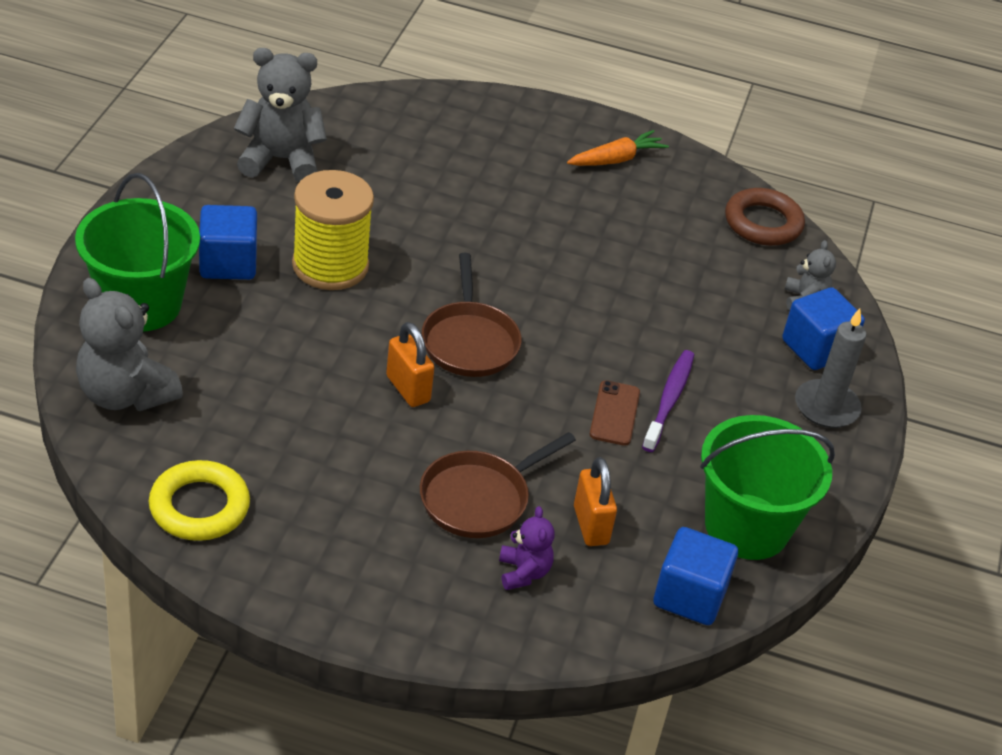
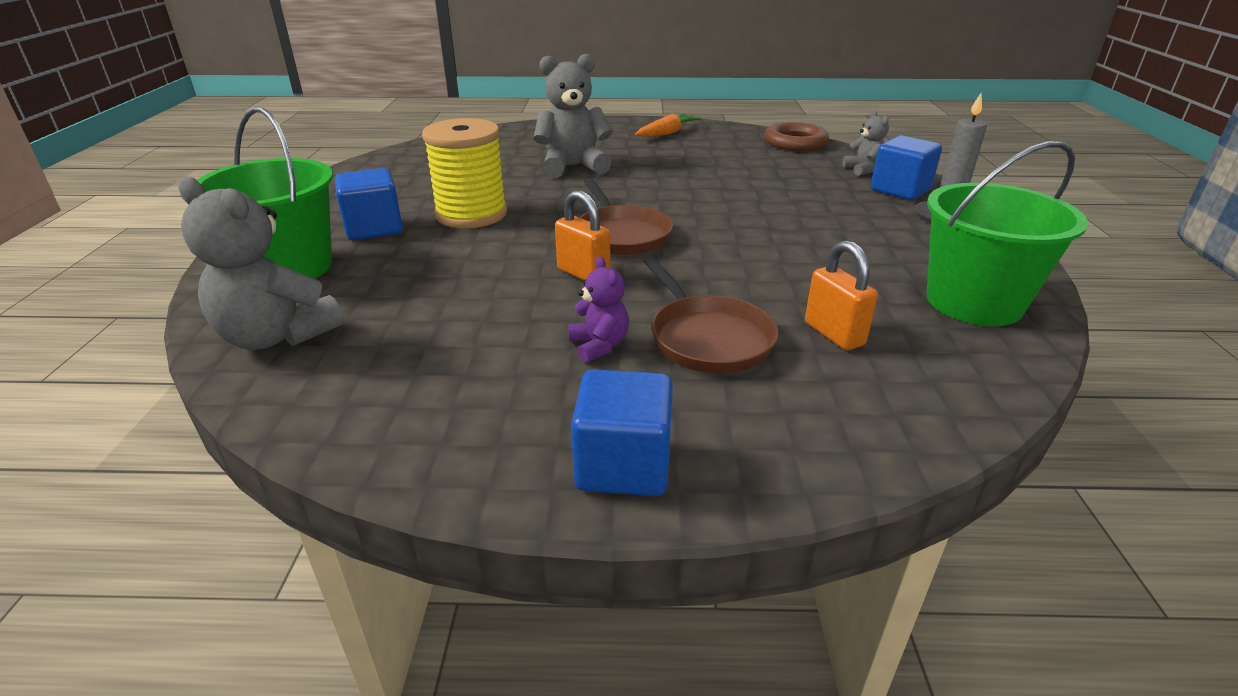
camera: 10 degrees left, 10 degrees down
yellow ring [149,460,250,541] -> none
grey teddy bear [234,48,327,182] -> grey teddy bear moved to [534,54,613,178]
brown pan [420,432,576,538] -> brown pan turned 60 degrees counterclockwise [643,256,778,373]
purple teddy bear [499,506,554,590] -> purple teddy bear moved to [568,256,629,363]
brown phone [590,380,640,446] -> none
purple toothbrush [642,350,694,452] -> none
blue cube [653,527,738,625] -> blue cube moved to [571,369,673,496]

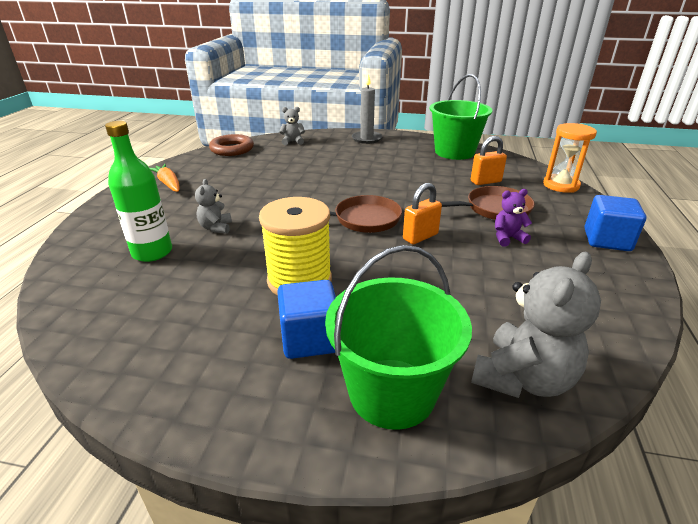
camera: 80 degrees left, 0 degrees up
grey teddy bear [534,54,613,178] -> grey teddy bear [195,179,232,234], size x0.53
blue cube [871,135,942,200] -> none
none -> green bottle [105,121,172,262]
none -> orange hourglass [543,123,597,193]

